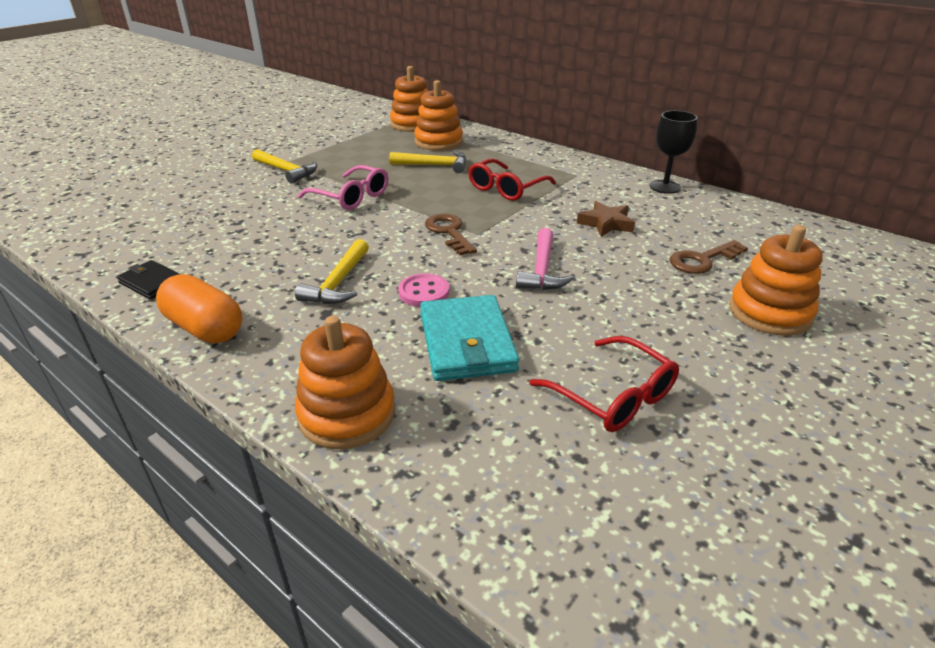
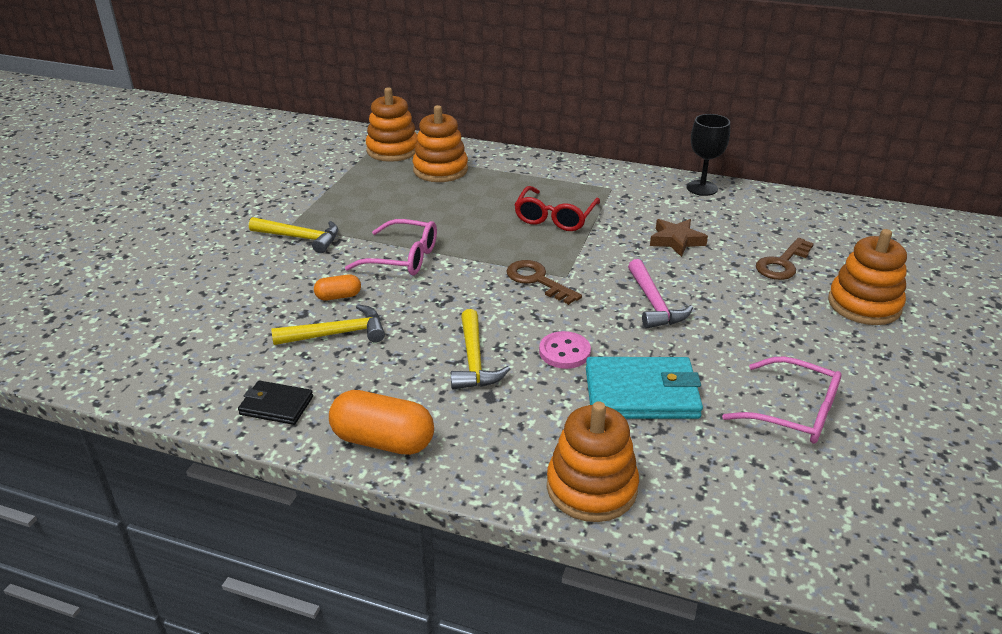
camera: 20 degrees left, 0 degrees up
yellow hammer [389,151,466,173] -> yellow hammer moved to [271,304,385,345]
turquoise wallet [420,295,519,381] -> turquoise wallet turned 60 degrees counterclockwise [586,357,703,419]
red glasses [529,336,679,432] -> pink glasses [722,356,842,444]
none -> orange capsule [314,274,361,301]

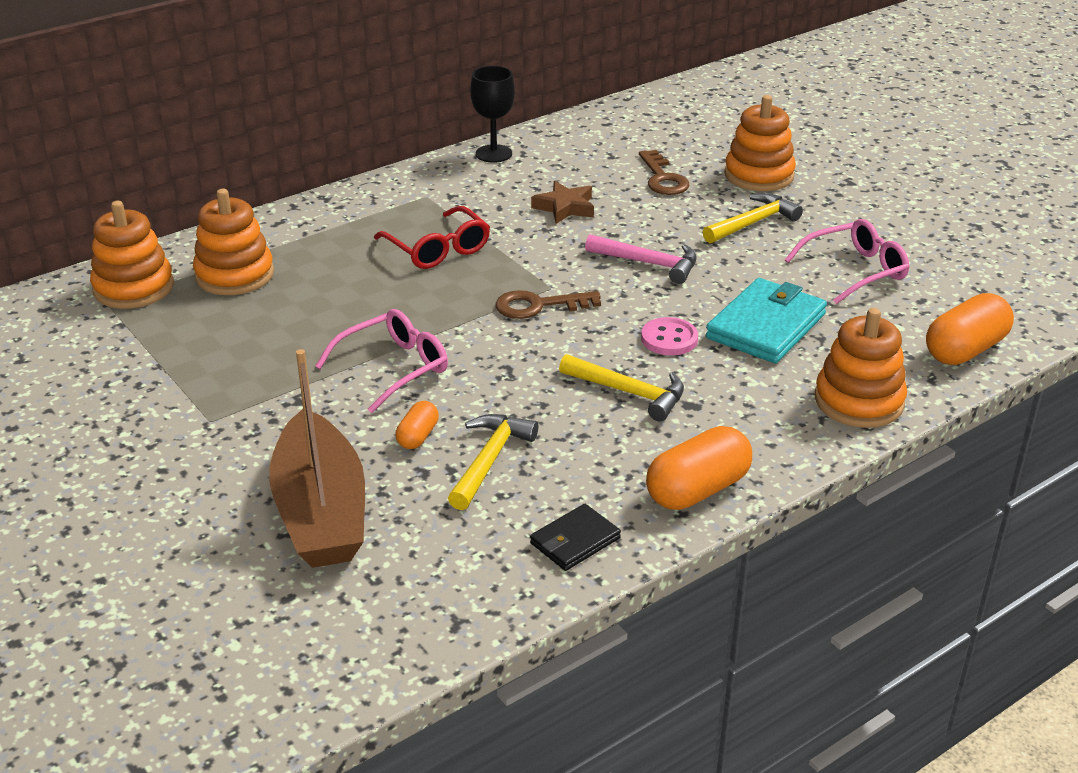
camera: 55 degrees left, 0 degrees up
yellow hammer [249,217,339,253] -> yellow hammer moved to [702,193,803,243]
none -> brown boat [269,349,365,568]
none -> orange capsule [926,293,1014,365]

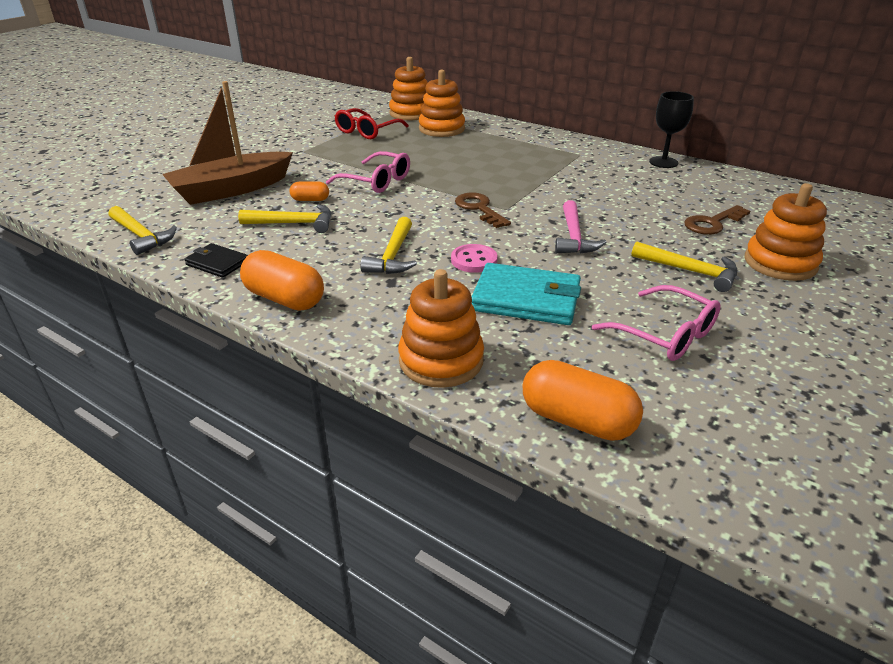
camera: 70 degrees right, 0 degrees up
red glasses [374,206,490,269] -> red glasses moved to [335,108,409,139]
brown star [531,181,594,224] -> none
none -> yellow hammer [109,206,177,255]

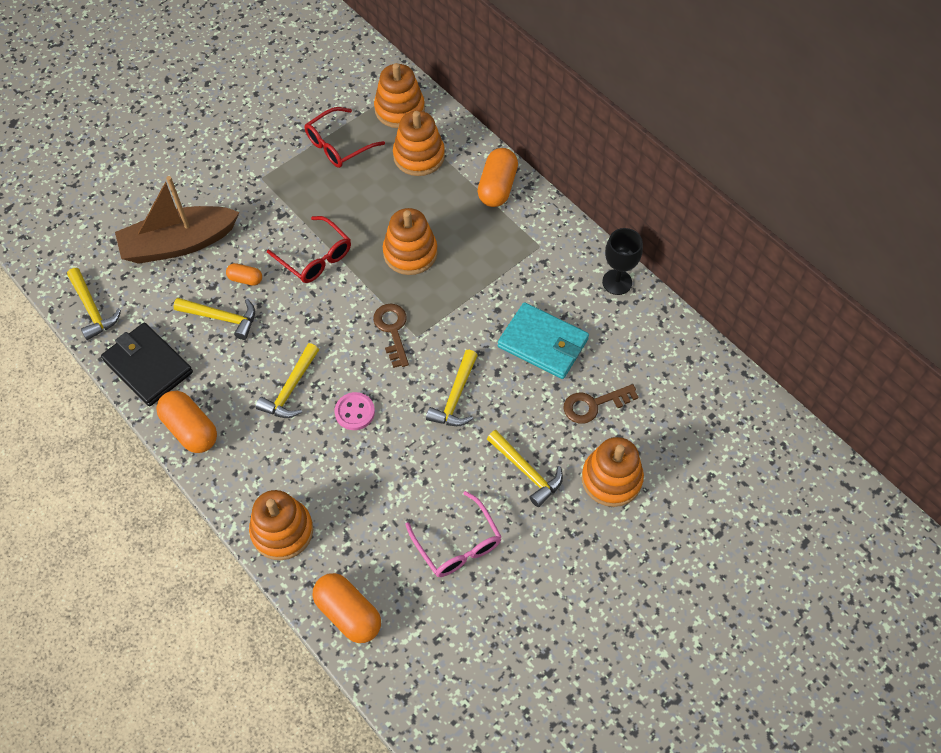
camera: 15 degrees right, 25 degrees up
black wallet [184,243,248,278] -> black wallet [101,322,193,407], size x1.78
pink glasses [326,151,410,193] -> red glasses [267,216,351,283]
turquoise wallet [472,263,581,325] -> turquoise wallet moved to [498,302,589,379]
pink hammer [555,200,606,254] -> yellow hammer [426,350,478,426]
none -> orange stacking toy [383,208,438,275]
none -> orange capsule [478,148,518,207]

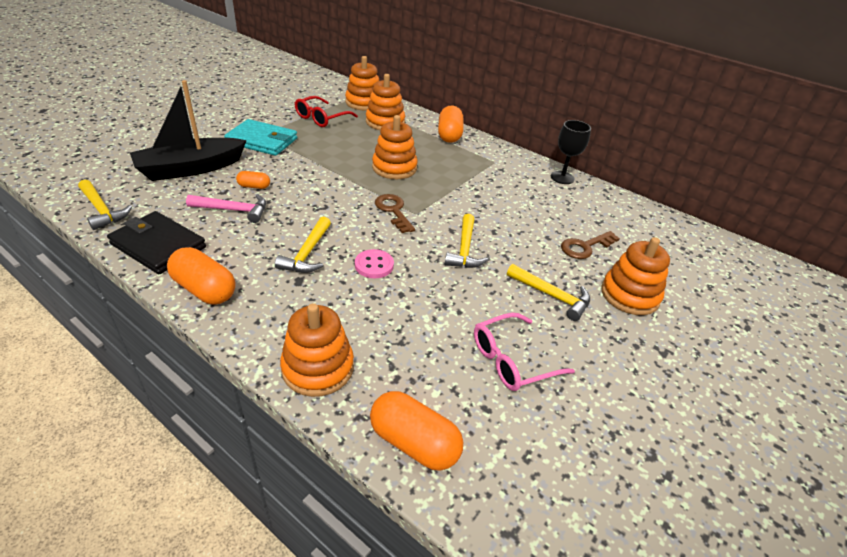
camera: 15 degrees left, 20 degrees down
brown boat [115,176,240,264] -> black boat [130,80,247,181]
yellow hammer [173,298,255,340] -> pink hammer [186,194,266,223]
red glasses [267,216,351,283] -> none
pink glasses [405,491,502,577] -> pink glasses turned 105 degrees clockwise [474,313,575,391]
turquoise wallet [498,302,589,379] -> turquoise wallet moved to [224,119,297,156]

